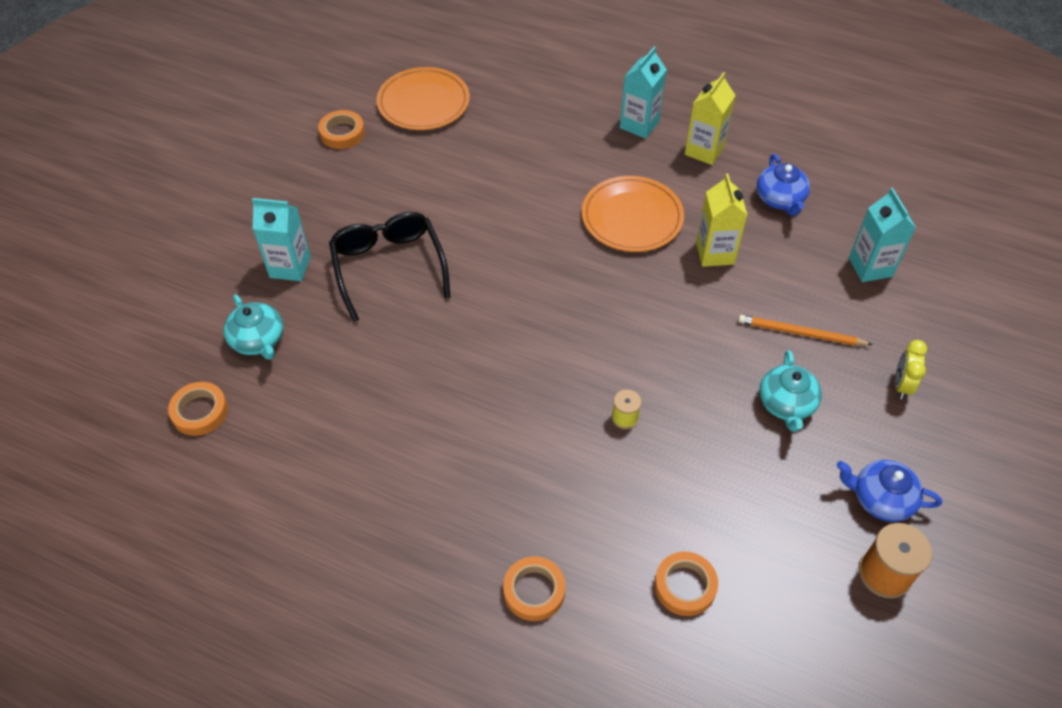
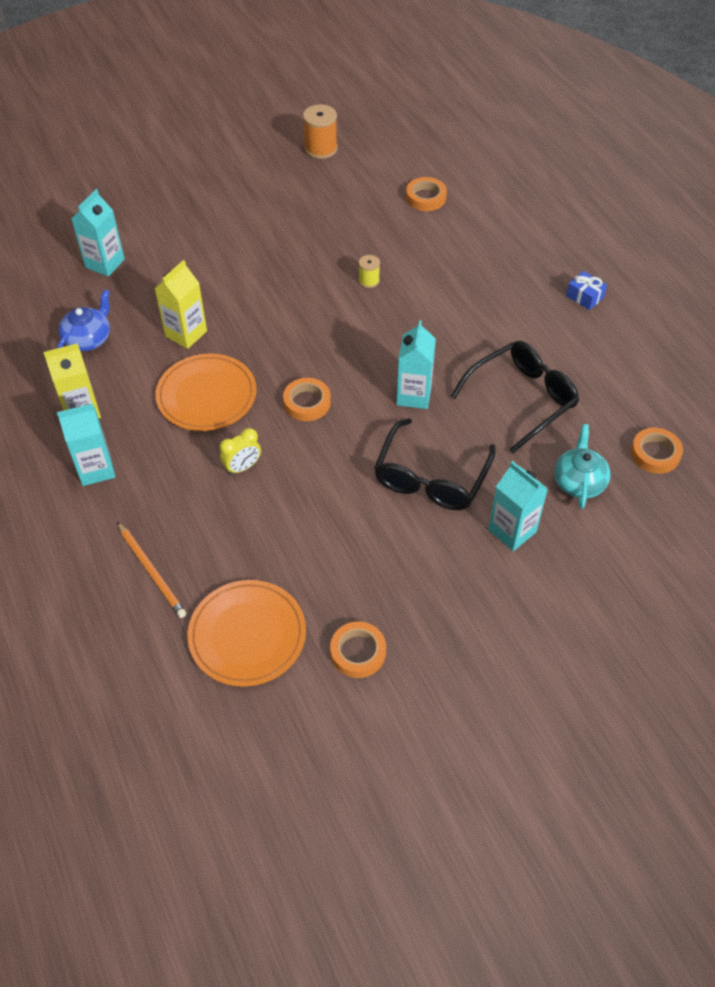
camera: 140 degrees left, 0 degrees up
orange tape [503,556,565,621] -> orange tape moved to [283,378,331,421]
orange pencil [738,315,873,346] -> orange pencil moved to [117,522,187,618]
turquoise teapot [759,350,822,432] -> none
blue teapot [837,460,942,522] -> none
yellow clock [895,340,927,399] -> yellow clock moved to [220,428,261,475]
none -> turquoise carton [396,320,436,409]
none -> black glasses [451,341,579,454]
none -> blue gift [566,271,607,310]

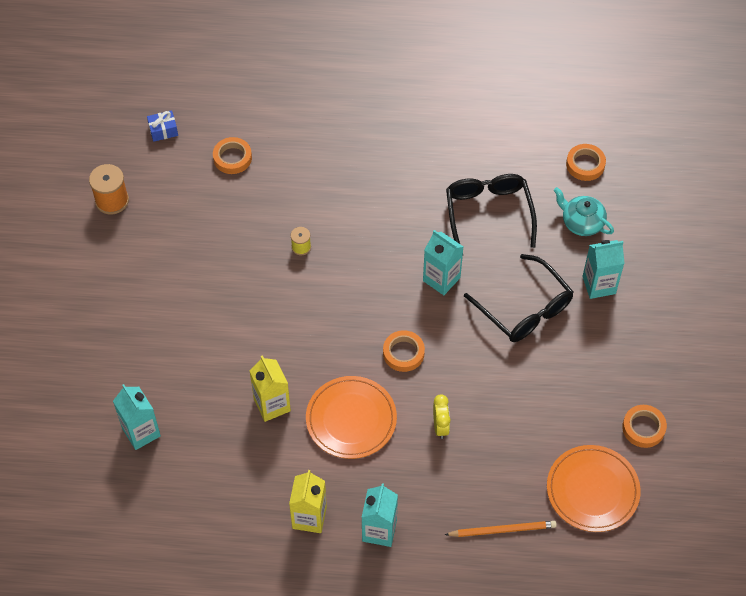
camera: 60 degrees left, 5 degrees up
blue teapot [58,290,110,351] -> none
blue gift [566,271,607,310] -> blue gift moved to [147,110,178,142]

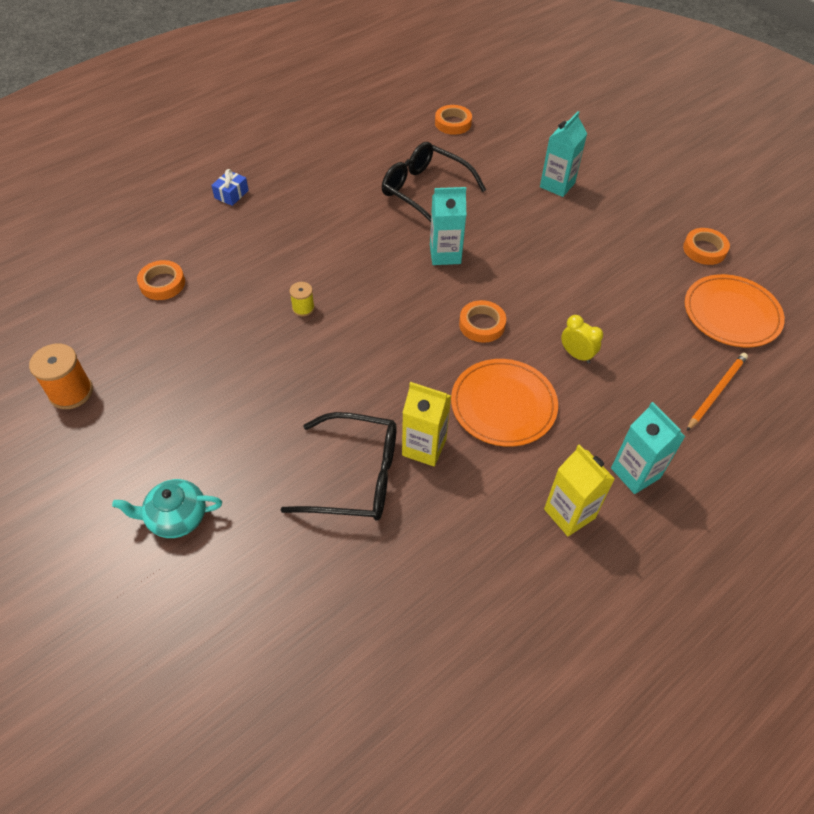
camera: 45 degrees left, 5 degrees down
turquoise carton [113,384,161,450] -> none
blue gift [147,110,178,142] -> blue gift moved to [211,169,249,206]
black glasses [464,254,574,342] -> black glasses moved to [281,412,397,521]
turquoise teapot [554,187,614,236] -> turquoise teapot moved to [112,479,222,538]

